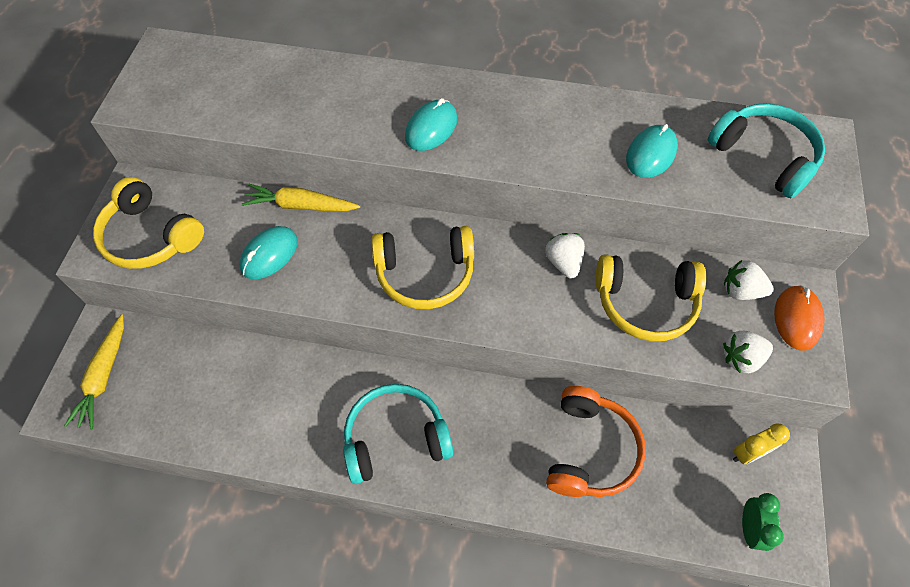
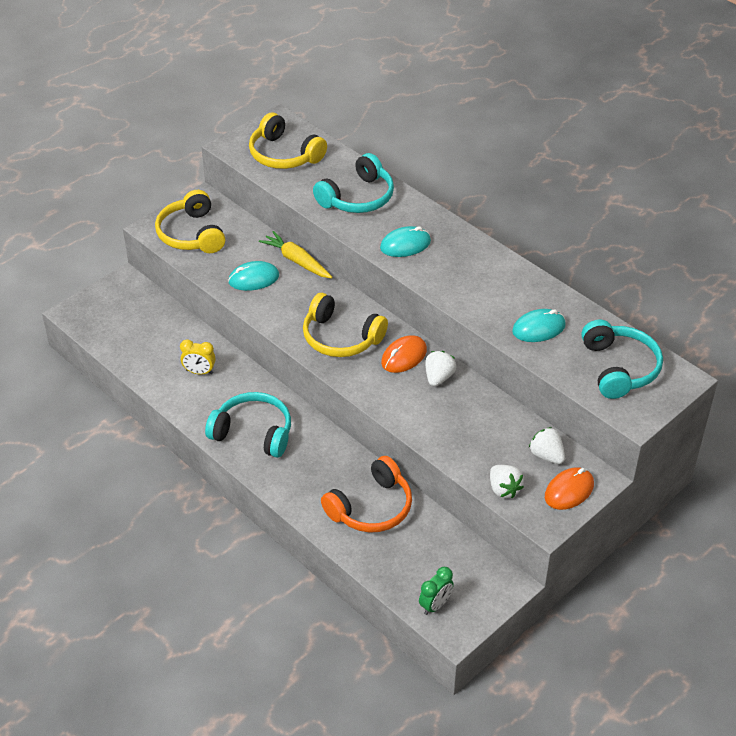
camera: 35 degrees right, 15 degrees down
yellow carrot [64,315,124,429] -> none
yellow headphones [595,254,707,341] -> yellow headphones moved to [249,113,327,169]
white strawberry [723,331,773,373] -> white strawberry turned 135 degrees counterclockwise [490,465,524,498]
yellow clock [733,424,790,464] -> yellow clock moved to [180,339,216,375]
none -> turquoise headphones [313,153,394,213]
none -> orange mouse [381,335,427,373]

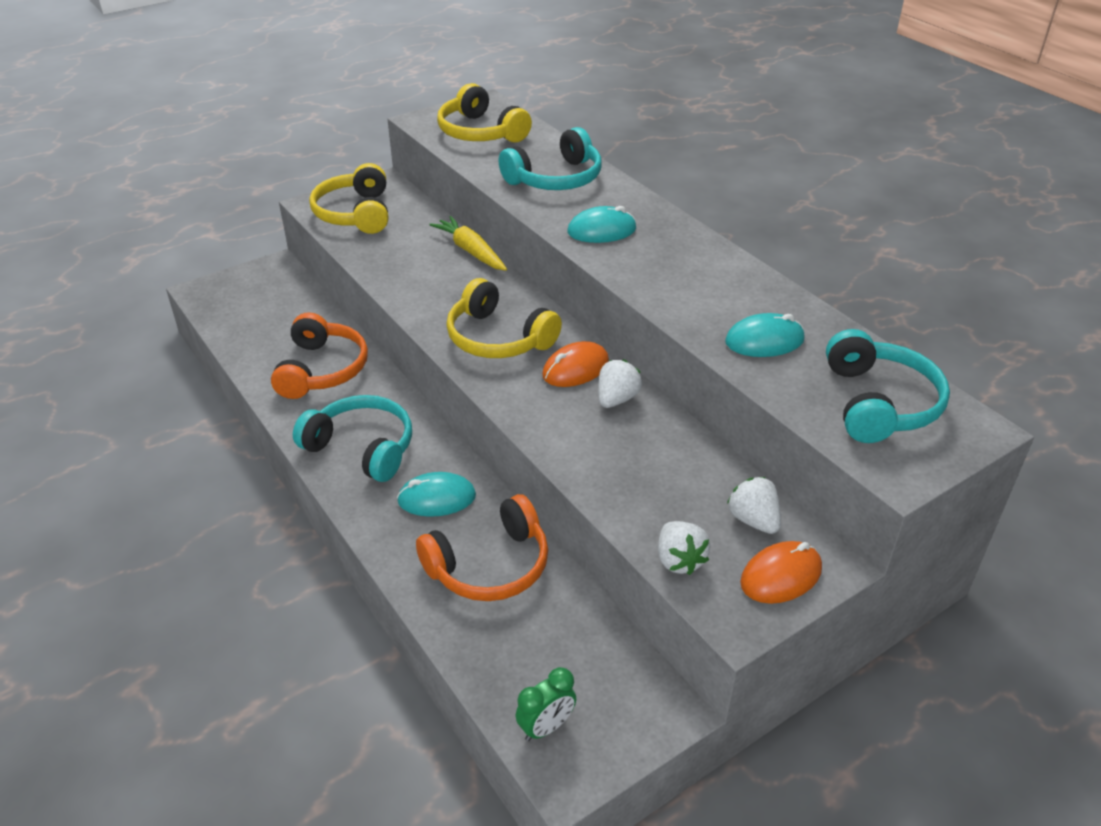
camera: 10 degrees right, 5 degrees down
yellow clock [180,339,216,375] -> orange headphones [271,312,368,399]
turquoise mouse [228,261,279,291] -> turquoise mouse moved to [397,472,476,517]

